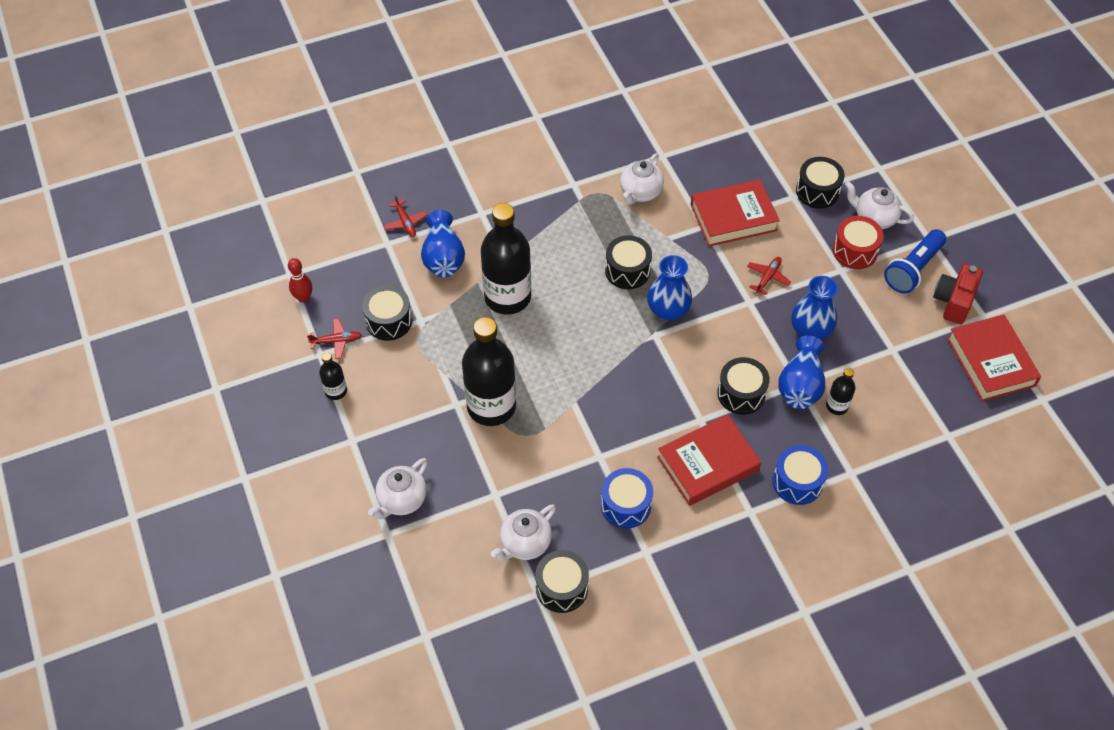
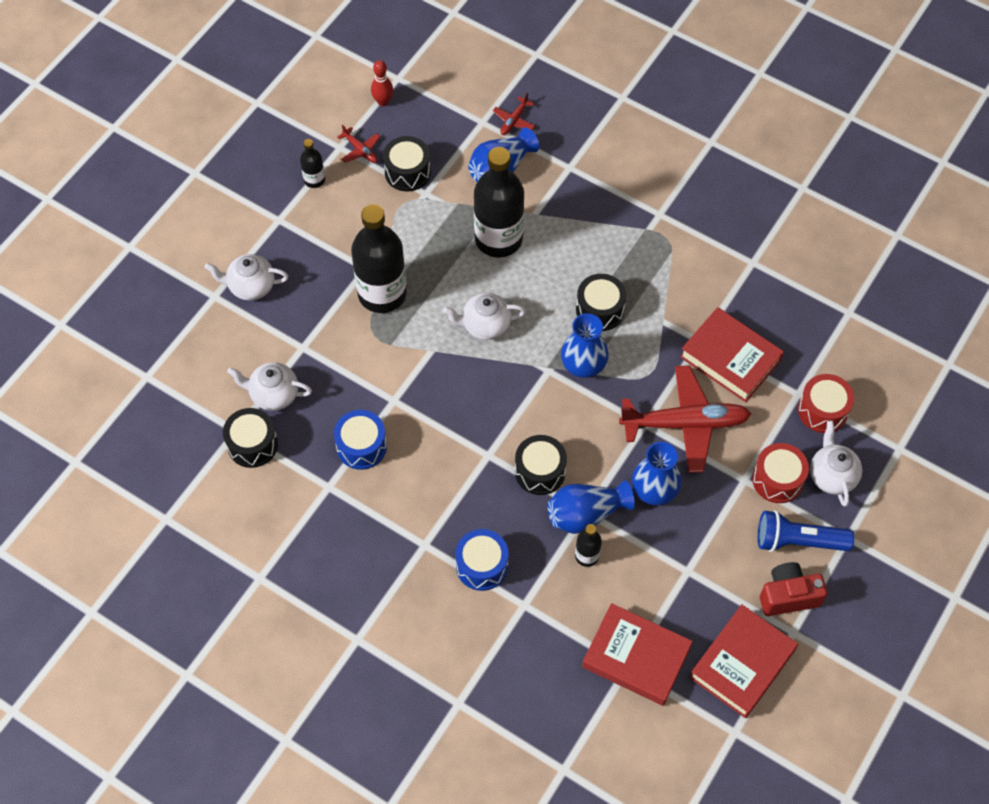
camera: 55 degrees right, 5 degrees up
white teapot [620,153,664,205] -> white teapot moved to [443,293,526,340]
red book [657,414,761,506] -> red book moved to [582,603,693,706]
red plane [747,257,791,295] -> red plane [619,365,751,473], size x2.32
black drum [796,157,845,209] -> red drum [798,374,854,433]

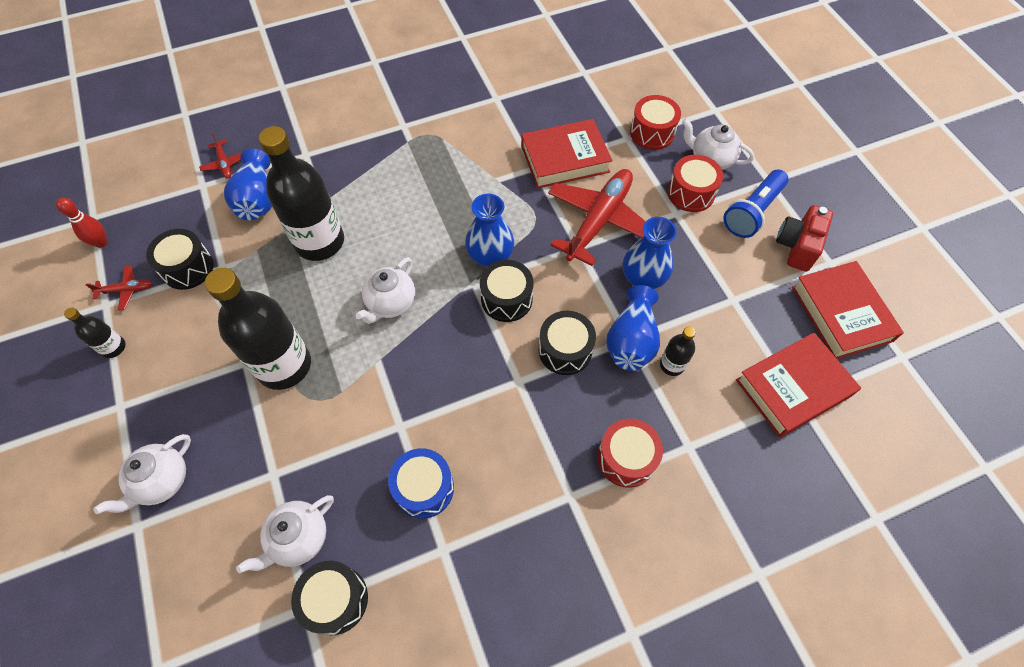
camera: 55 degrees left, 0 degrees up
blue drum [455,529,509,591] -> red drum [597,419,663,488]
black drum [576,274,626,331] -> black drum moved to [480,260,533,322]

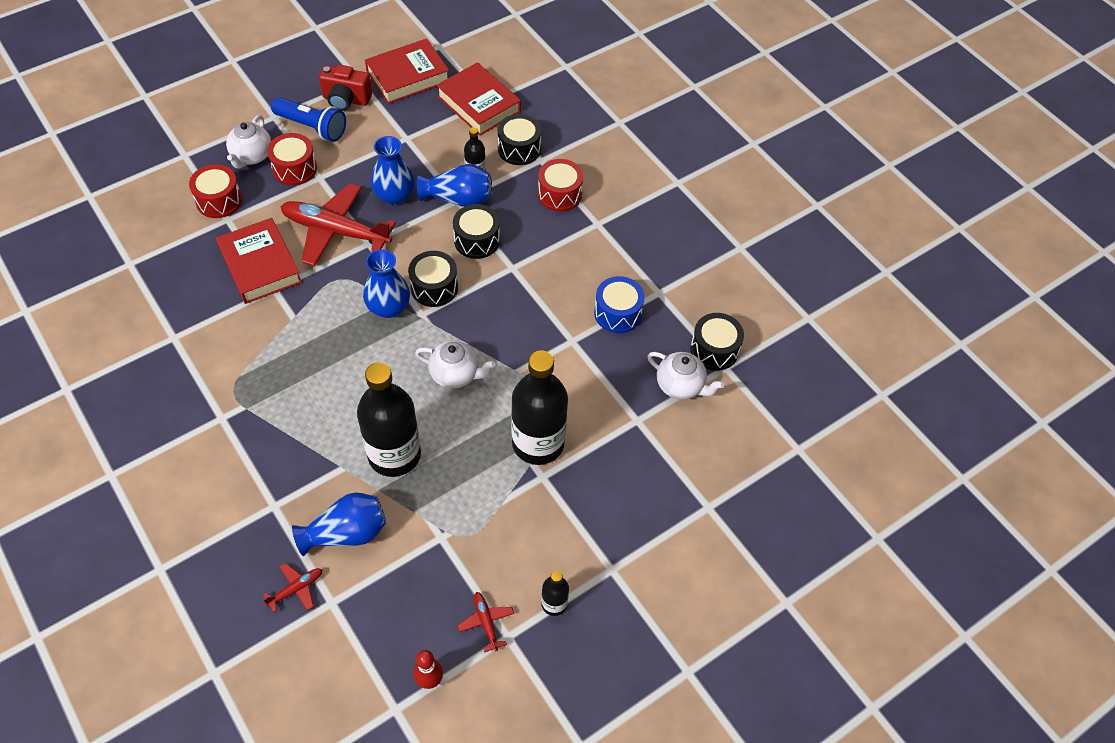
camera: 105 degrees left, 5 degrees down
white teapot [93,434,191,514] -> none
black drum [146,229,214,290] -> black drum moved to [498,114,541,165]

